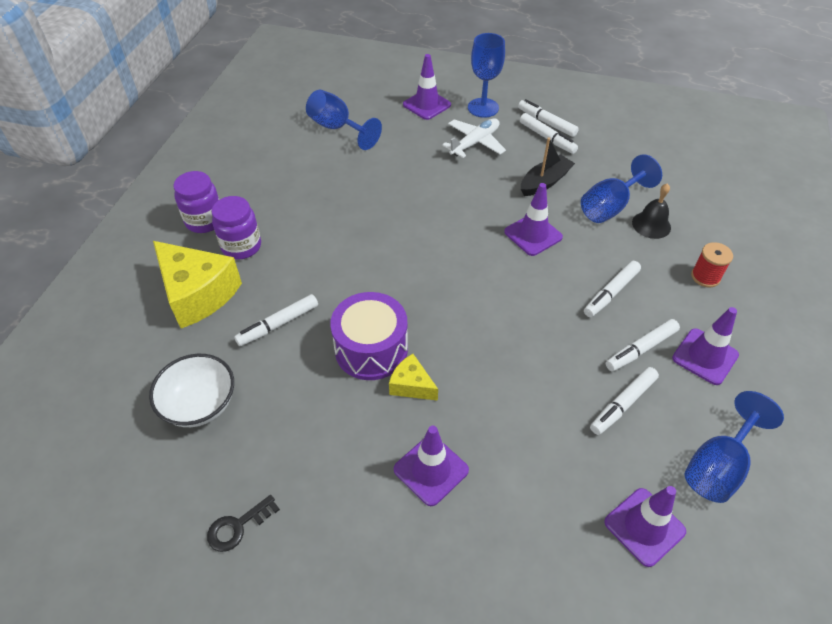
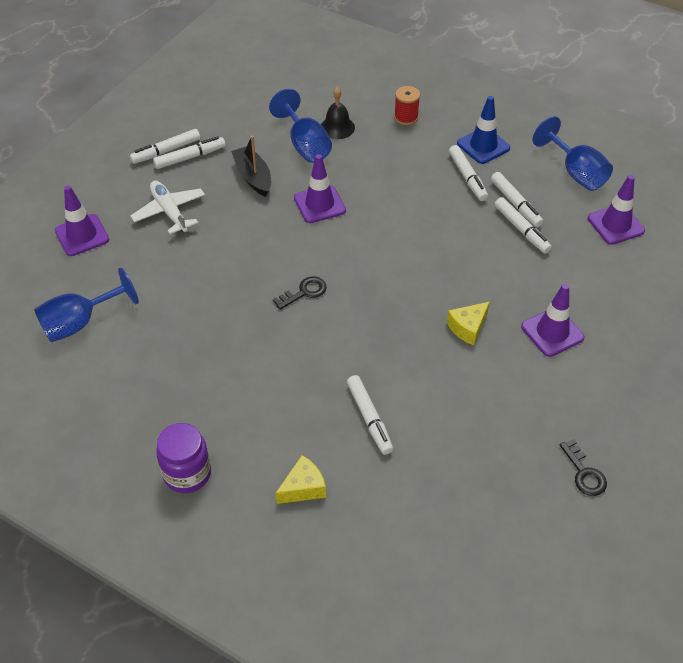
camera: 75 degrees left, 0 degrees up
white bowl [149,354,234,427] -> none
yellow cheese [153,241,242,328] -> yellow cheese [275,455,326,504], size x0.50
purple jar [211,196,261,260] -> none
purple drum [330,292,408,380] -> none
blue goblet [468,33,505,118] -> none
white marker [584,261,641,317] -> white marker moved to [495,197,552,254]
purple traffic cone [672,307,739,385] -> blue traffic cone [457,96,510,164]
none -> black key [273,277,327,310]

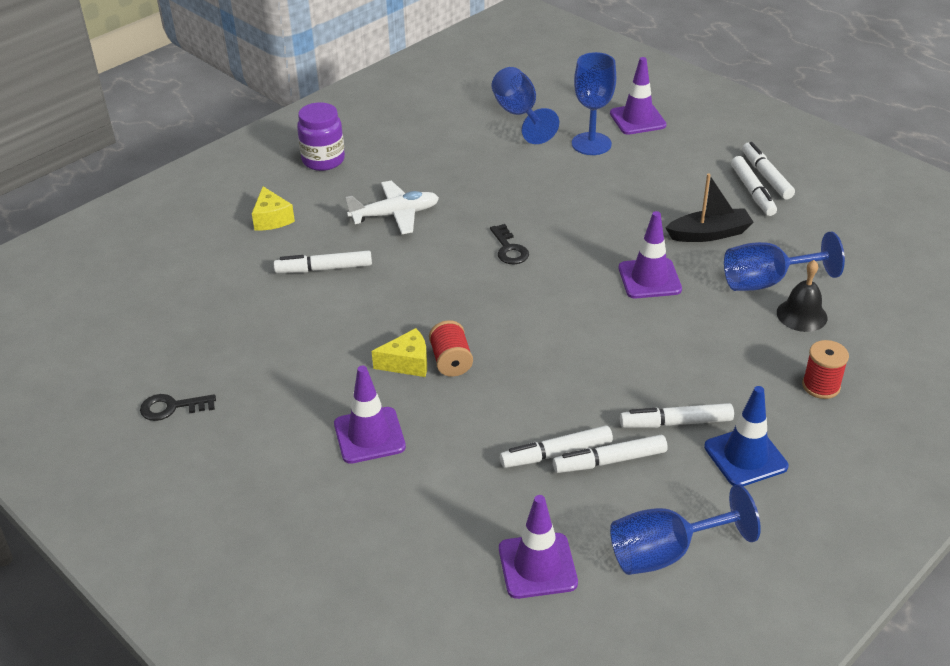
camera: 105 degrees right, 10 degrees down
white plane [131,180,205,234] -> white plane moved to [346,181,439,234]
yellow cheese [447,302,490,345] -> yellow cheese turned 105 degrees clockwise [372,328,427,377]
none -> red spool [429,320,473,377]
none -> blue goblet [572,52,616,155]

